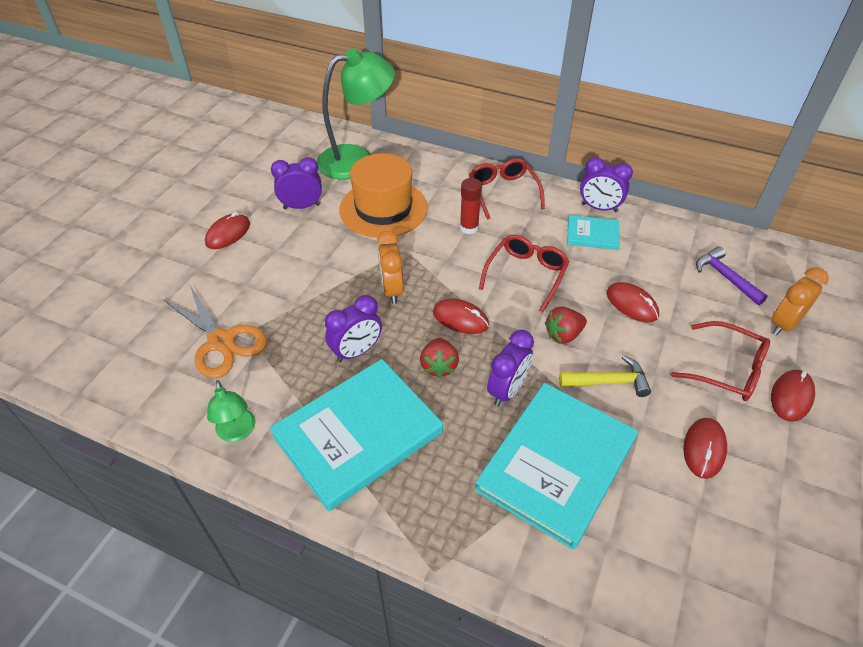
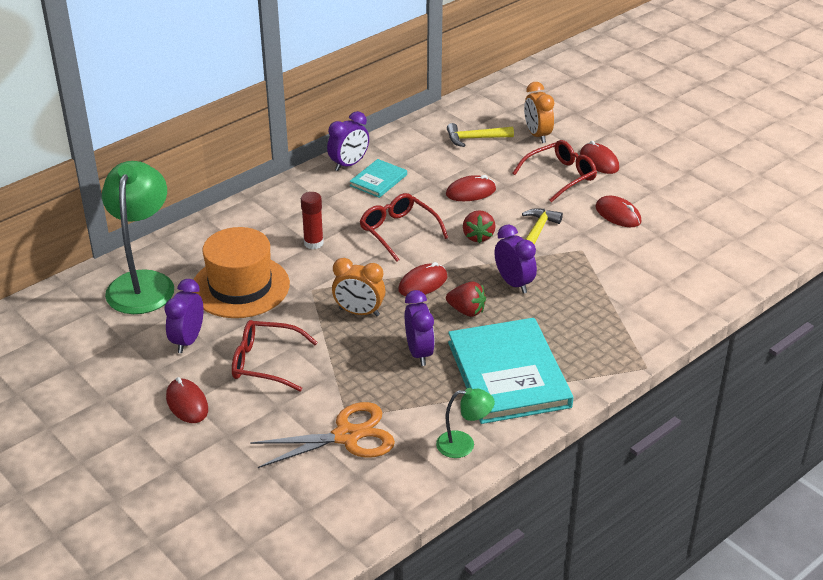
camera: 65 degrees left, 10 degrees down
red glasses [469,158,545,220] -> red glasses moved to [232,320,318,392]
turquoise book [475,383,638,550] -> none
purple hammer [696,247,768,305] -> yellow hammer [447,123,514,147]

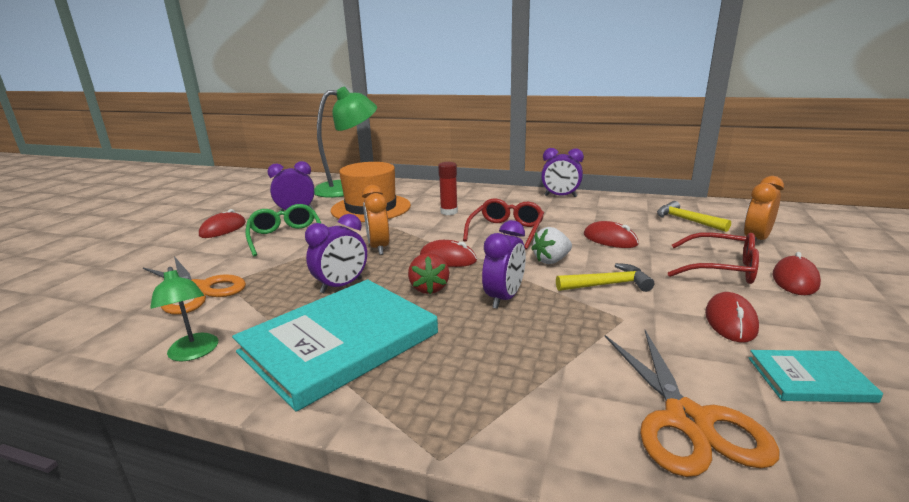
camera: 60 degrees right, 15 degrees down
red glasses [232,320,318,392] -> green glasses [245,204,321,257]
turquoise book [349,159,407,198] -> turquoise book moved to [748,350,883,403]
red strawberry [463,210,496,243] -> white strawberry [531,227,572,264]
none -> orange scissors [605,330,780,477]

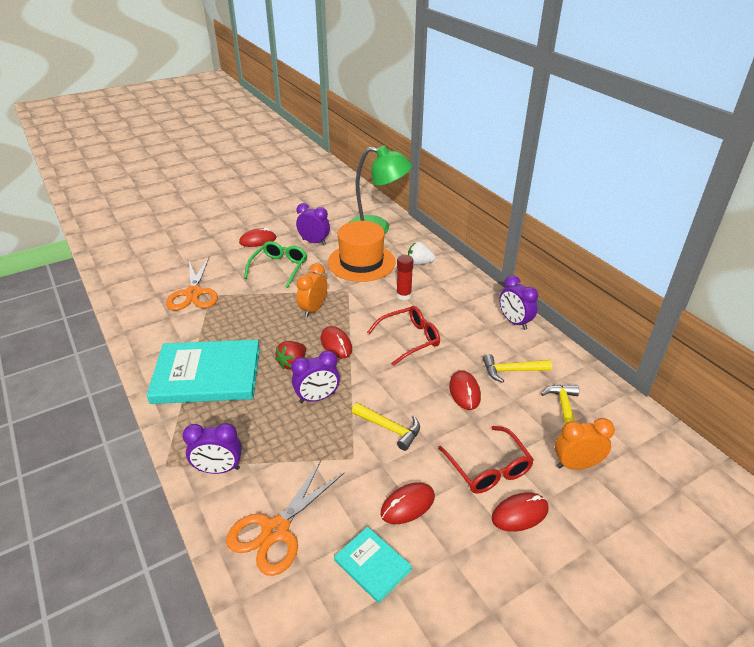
camera: 40 degrees right, 15 degrees up
green lamp [150,267,218,361] -> none
purple clock [305,214,367,293] -> purple clock moved to [182,423,242,474]
white strawberry [531,227,572,264] -> white strawberry moved to [408,242,435,265]
none -> yellow hammer [483,354,552,383]

